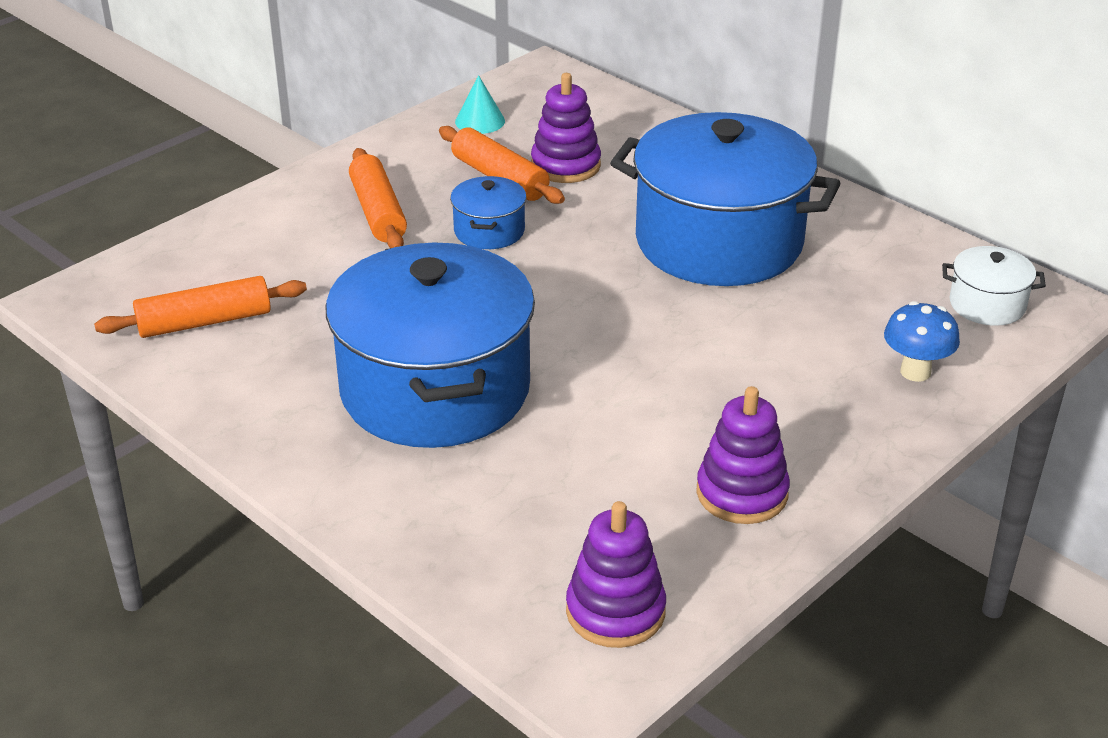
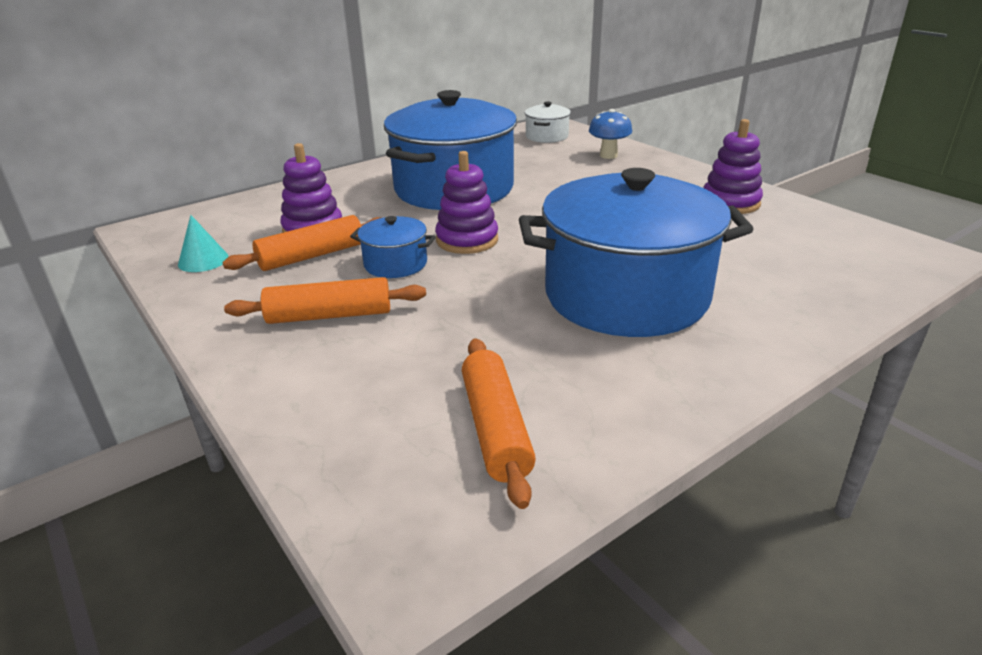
camera: 80 degrees left, 5 degrees down
purple stacking toy [566,501,666,648] -> purple stacking toy moved to [435,151,498,254]

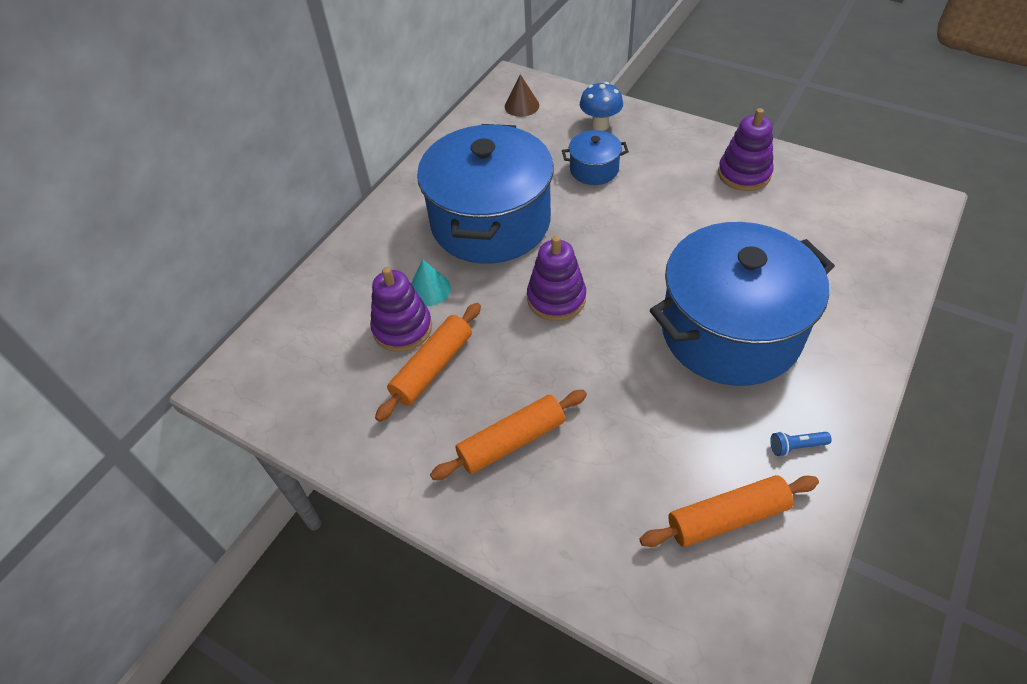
camera: 20 degrees left, 20 degrees up
turquoise cone [178,215,229,272] -> turquoise cone moved to [411,260,451,306]
blue pot [350,216,436,278] -> blue pot moved to [562,130,629,185]
orange rolling pin [462,338,536,509] -> orange rolling pin turned 75 degrees counterclockwise [639,475,819,547]
white pot [525,102,571,143] -> brown cone [505,74,539,117]
none -> blue flashlight [770,431,832,456]

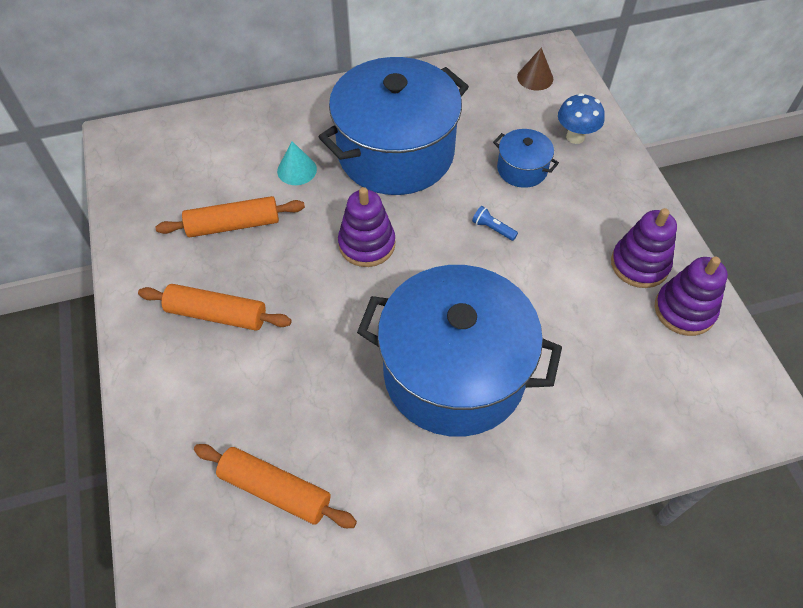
camera: 40 degrees right, 5 degrees up
purple stacking toy [370,267,432,352] -> purple stacking toy moved to [655,257,728,336]
blue flashlight [770,431,832,456] -> blue flashlight moved to [472,206,518,241]

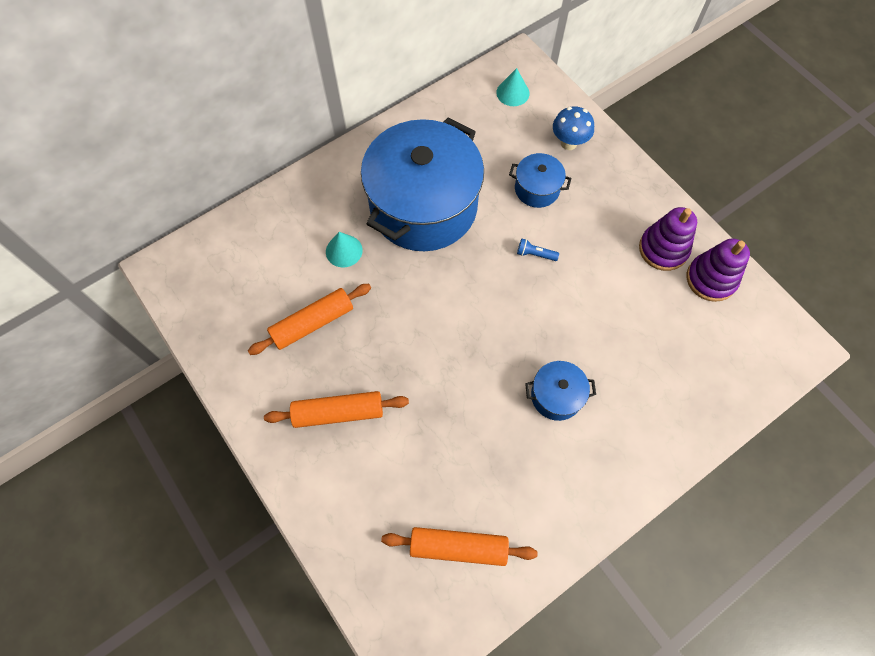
camera: 20 degrees left, 10 degrees up
purple stacking toy [338,187,395,267] -> none
blue pot [357,265,562,437] -> blue pot [525,361,596,421], size x0.43
brown cone [517,48,553,90] -> turquoise cone [496,68,530,106]

